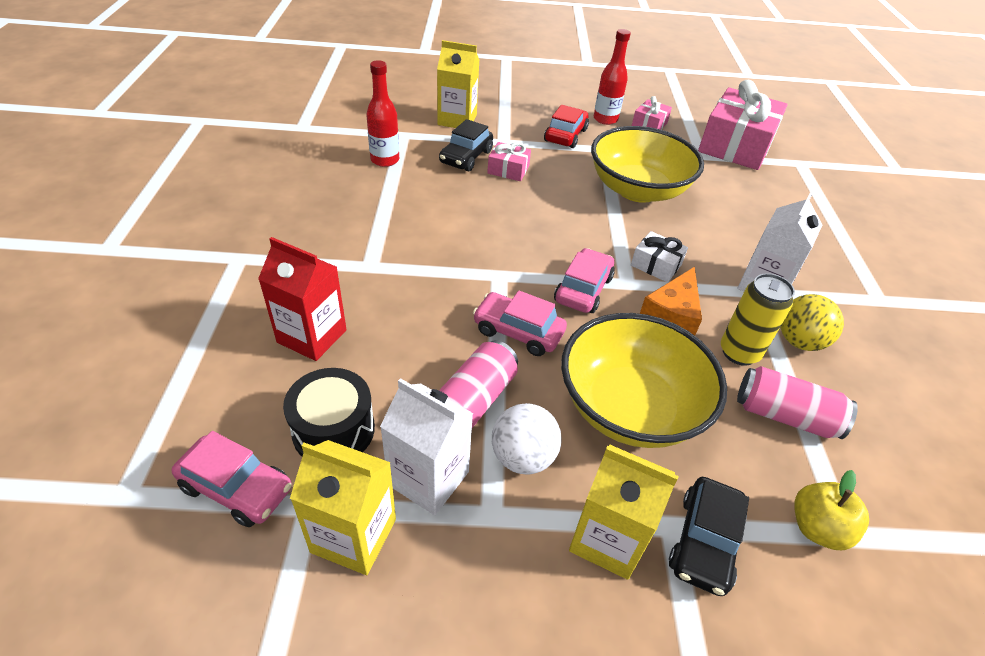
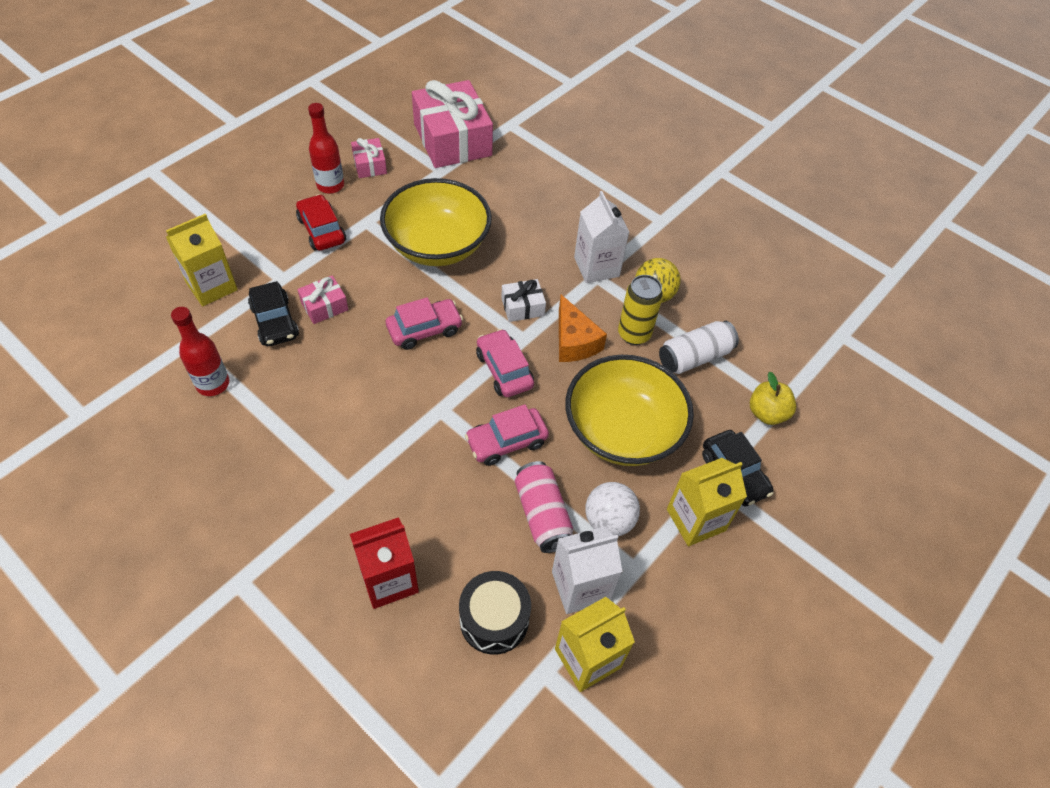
camera: 50 degrees left, 10 degrees up
pink car [172,431,292,527] -> pink car moved to [386,297,463,350]
pink can [737,366,858,439] -> white can [659,321,739,374]

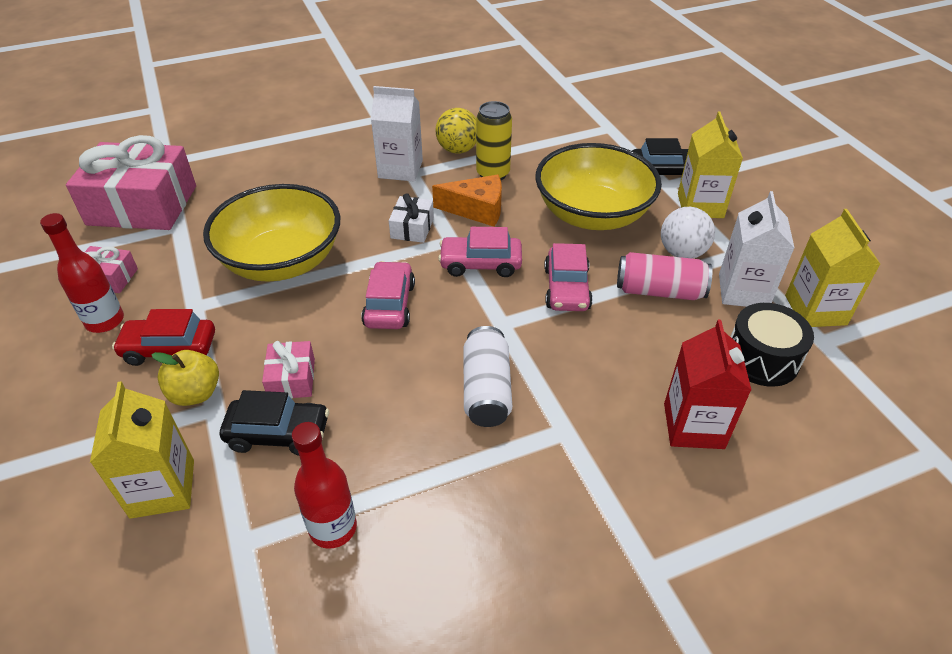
camera: 60 degrees left, 10 degrees down
white can [659,321,739,374] -> white can moved to [463,326,512,427]
yellow apple [750,372,796,425] -> yellow apple moved to [151,350,219,406]

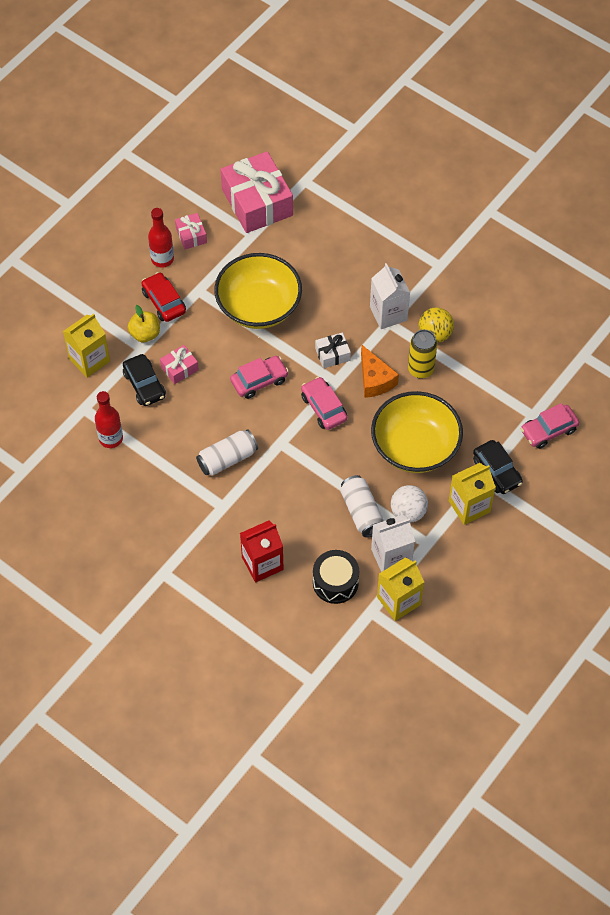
camera: 60 degrees right, 15 degrees up
pink car [544,243,593,311] -> pink car moved to [521,403,579,449]
pink can [617,252,712,300] -> white can [340,475,383,537]

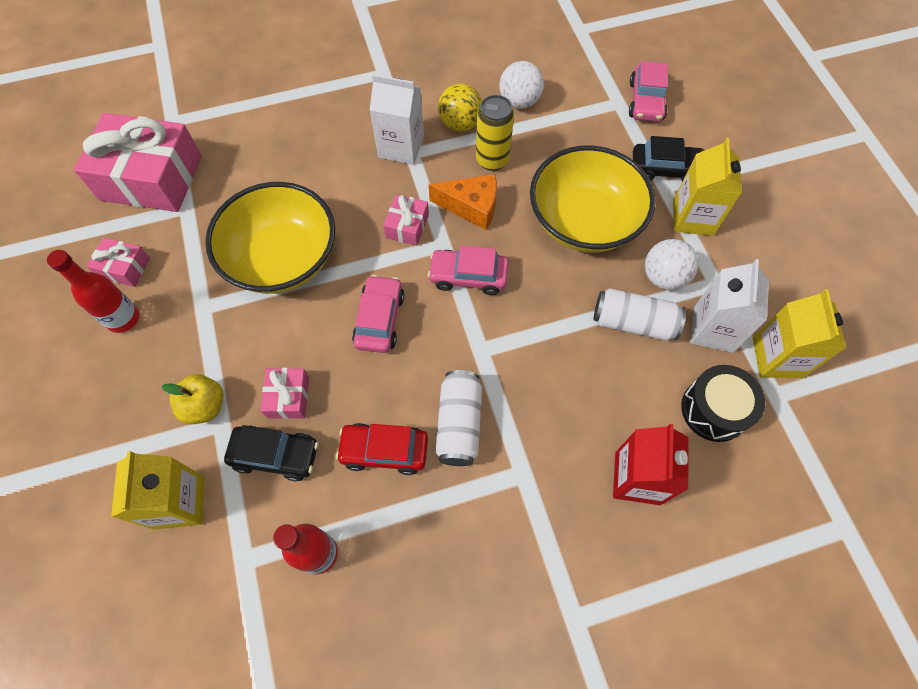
camera: 55 degrees left, 5 degrees up
red car [142,272,186,322] -> red car moved to [336,423,428,475]
white gift [315,333,351,368] -> pink gift [383,194,429,246]
none -> white ball [499,61,544,109]

